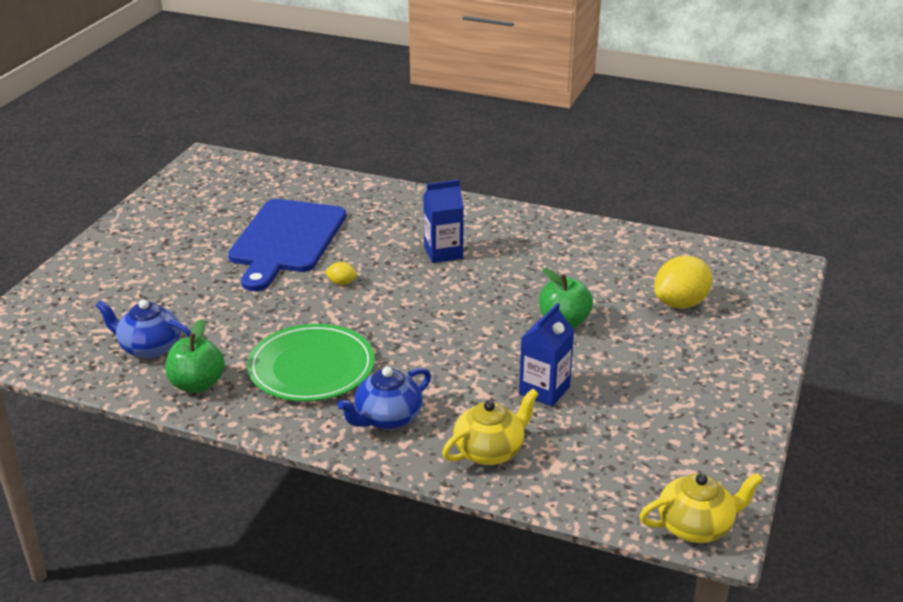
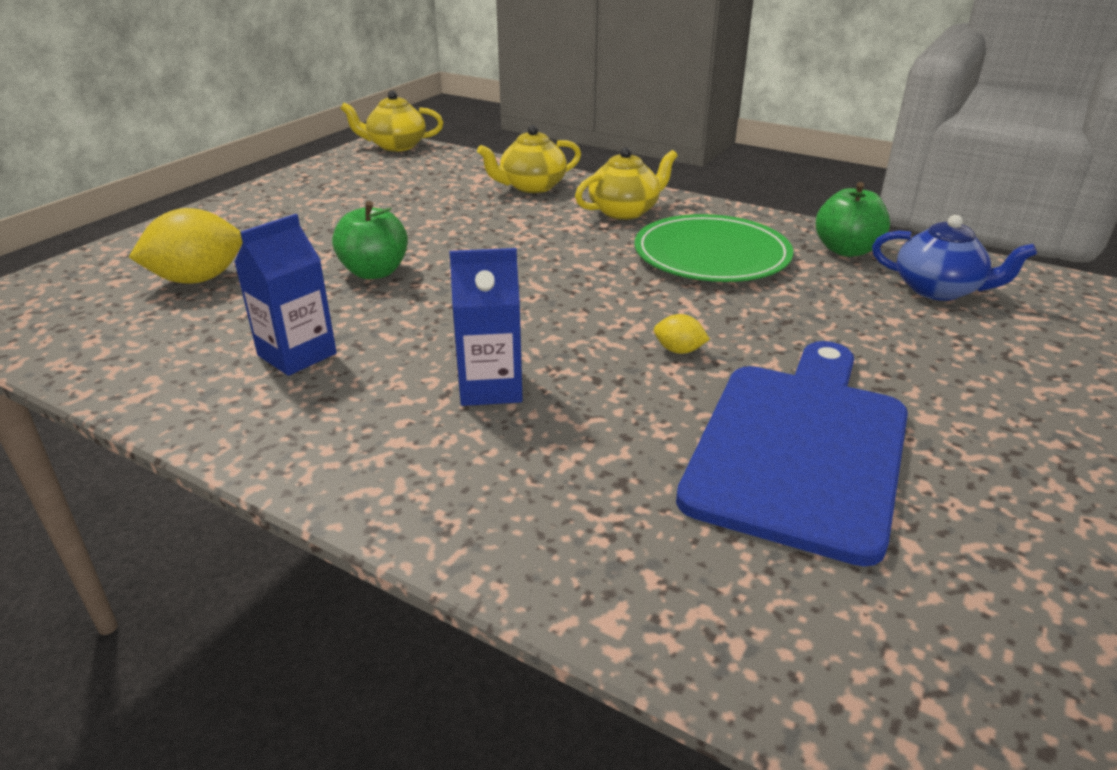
camera: 170 degrees left, 0 degrees up
blue teapot [337,367,431,430] -> yellow teapot [575,147,678,220]
blue carton [519,303,574,407] -> blue carton moved to [234,214,337,376]

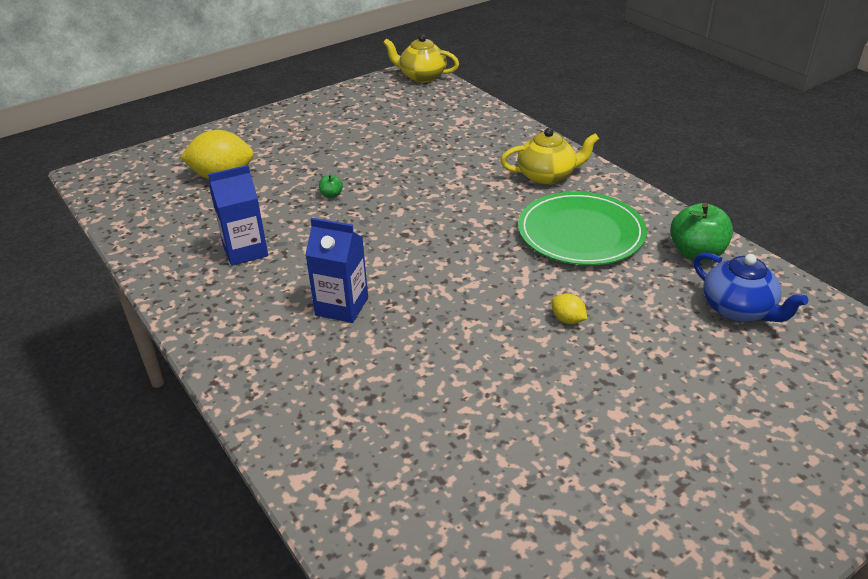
camera: 25 degrees right, 5 degrees up
green apple [332,201,408,279] -> green apple [319,174,343,198], size x0.46
yellow teapot [477,125,581,193] -> none
yellow lemon [654,314,710,354] -> yellow lemon moved to [551,293,587,324]
blue cutting board [676,341,908,566] -> none

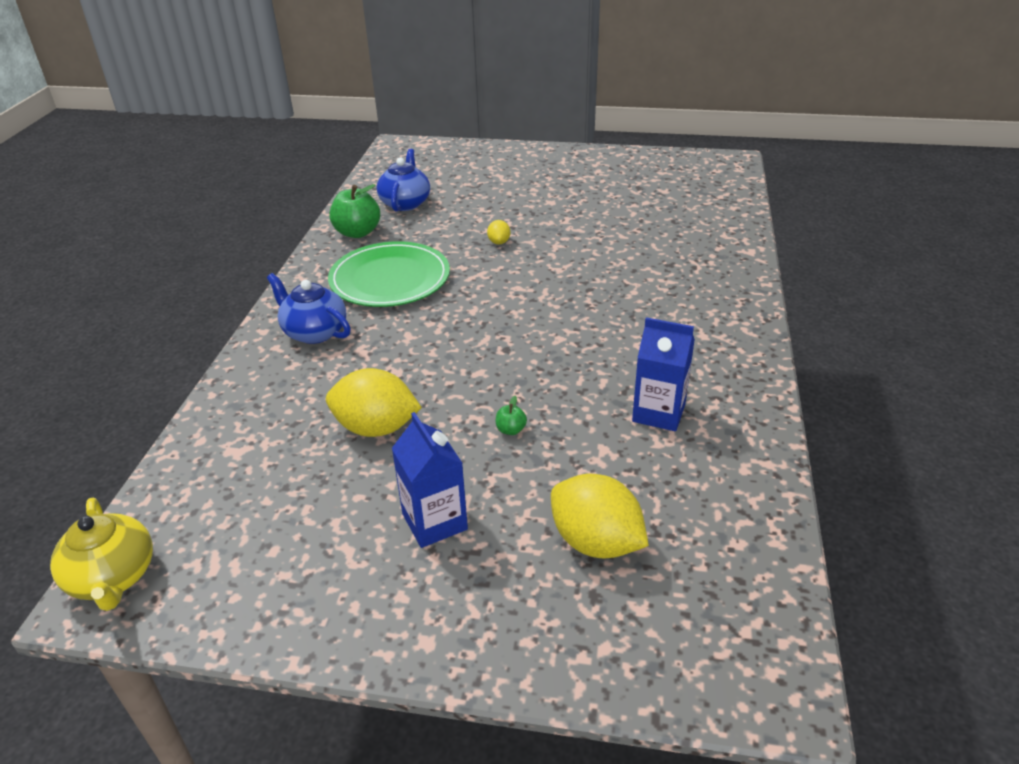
camera: 135 degrees left, 0 degrees up
blue carton [305,218,368,323] -> blue carton moved to [392,412,468,548]
yellow teapot [500,128,599,185] -> blue teapot [267,273,351,344]
none -> yellow lemon [326,368,422,437]

